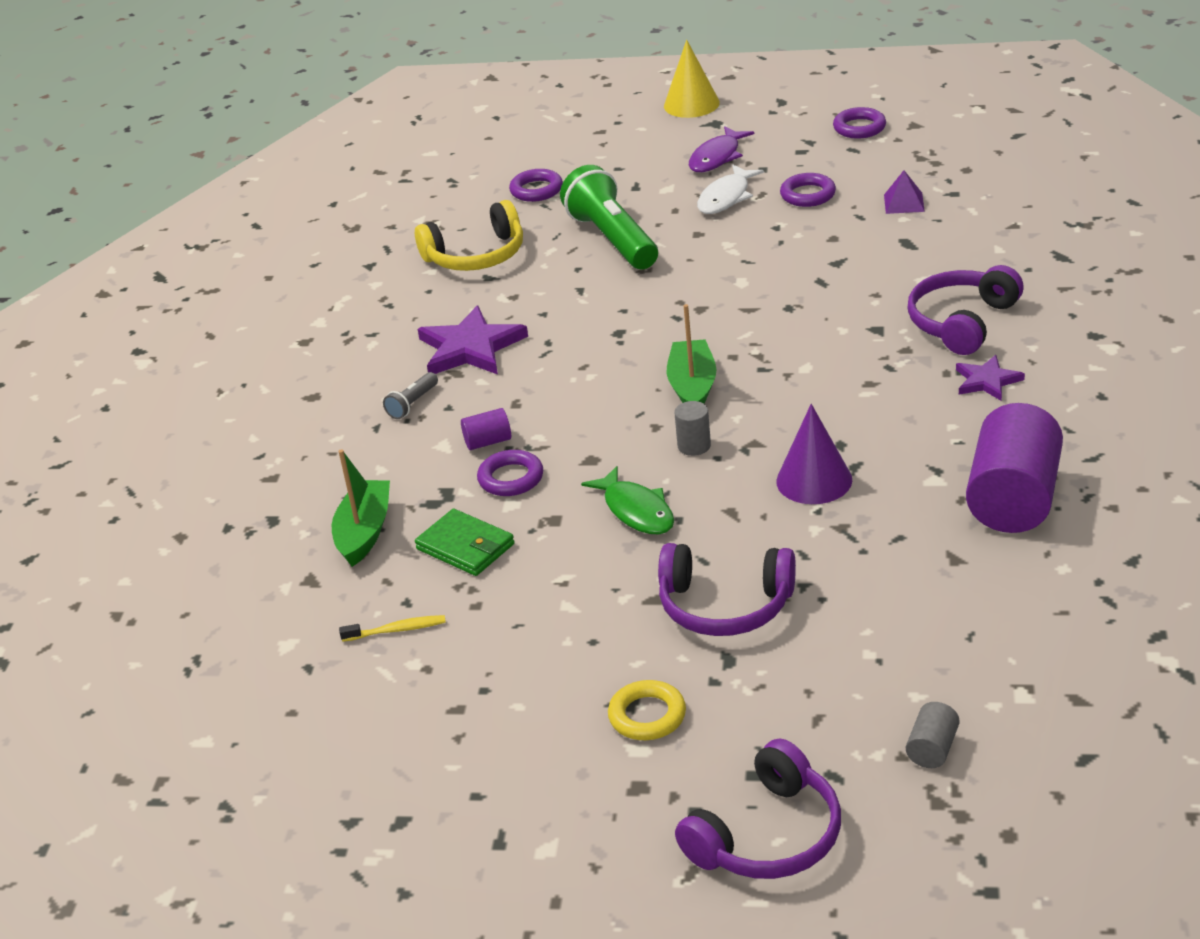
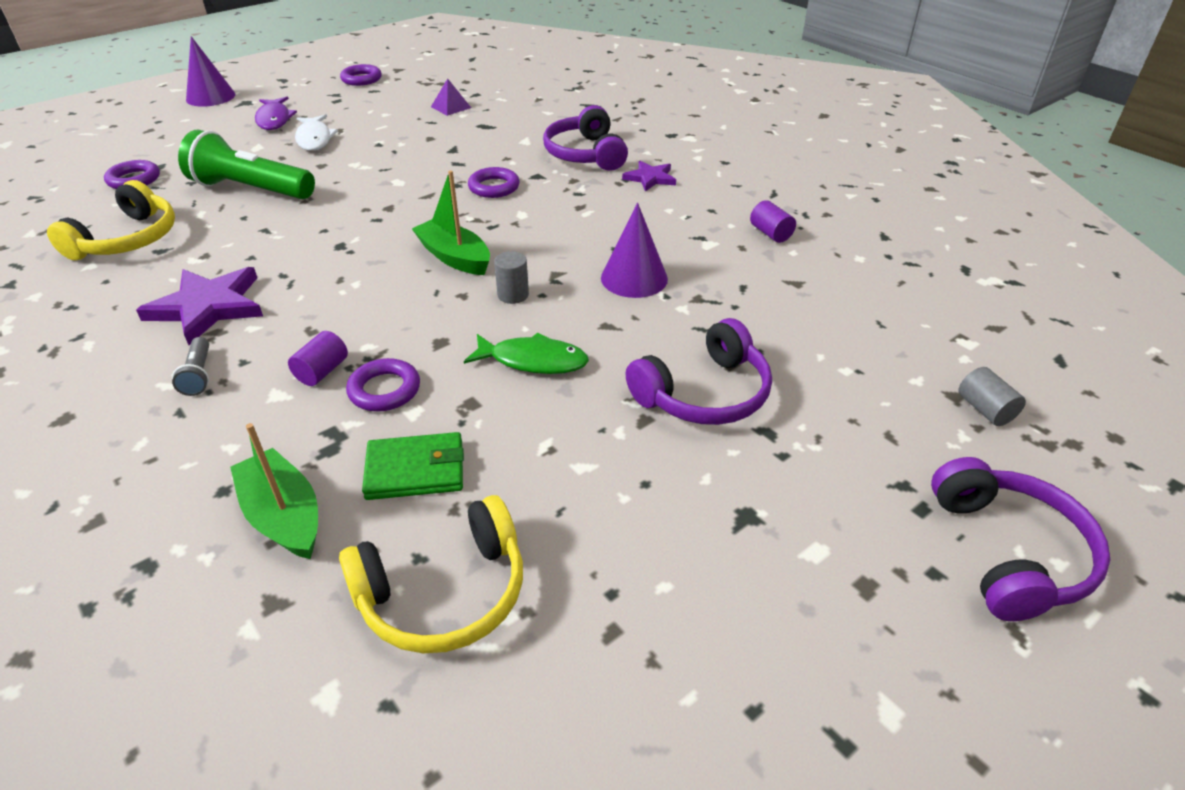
camera: 50 degrees left, 5 degrees up
yellow toothbrush [339,615,446,642] -> yellow headphones [339,495,523,653]
yellow ring [608,680,686,740] -> none
yellow cone [664,40,720,118] -> purple cone [186,36,235,107]
purple ring [780,173,836,207] -> purple ring moved to [468,167,520,198]
purple cylinder [966,403,1063,533] -> purple cylinder [750,200,796,243], size x0.43

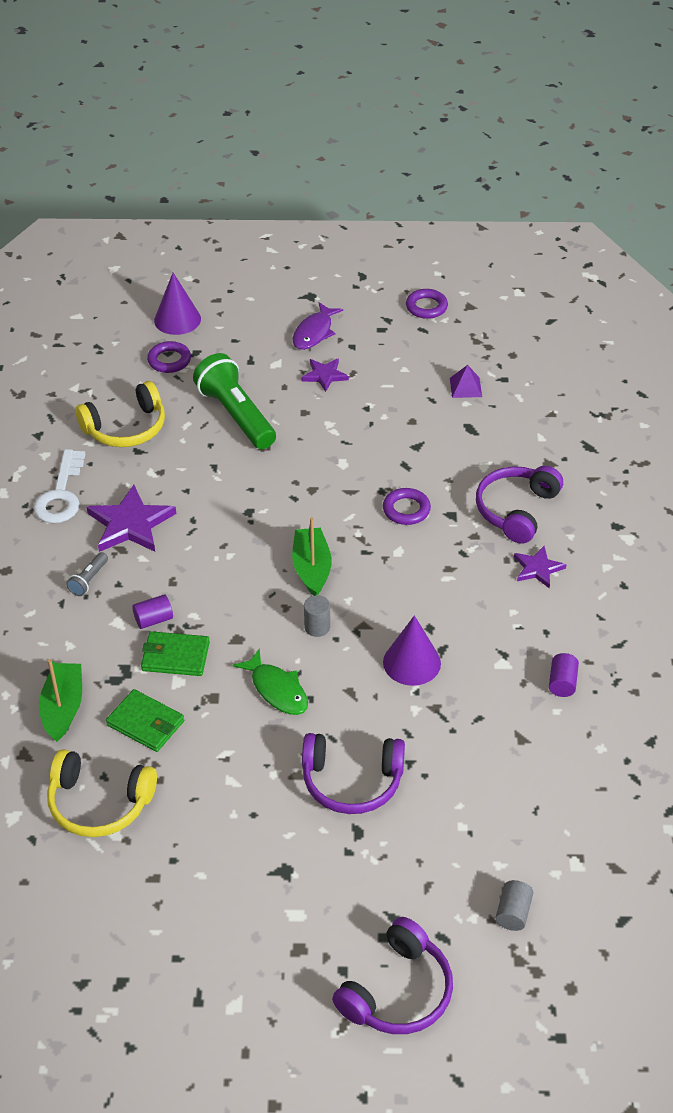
camera: 40 degrees right, 5 degrees up
purple cone [186,36,235,107] -> purple cone moved to [154,273,201,335]
white fish [295,114,338,151] -> purple star [301,358,349,392]
purple ring [346,358,420,411] -> green wallet [141,631,210,676]
none -> white key [33,449,85,523]

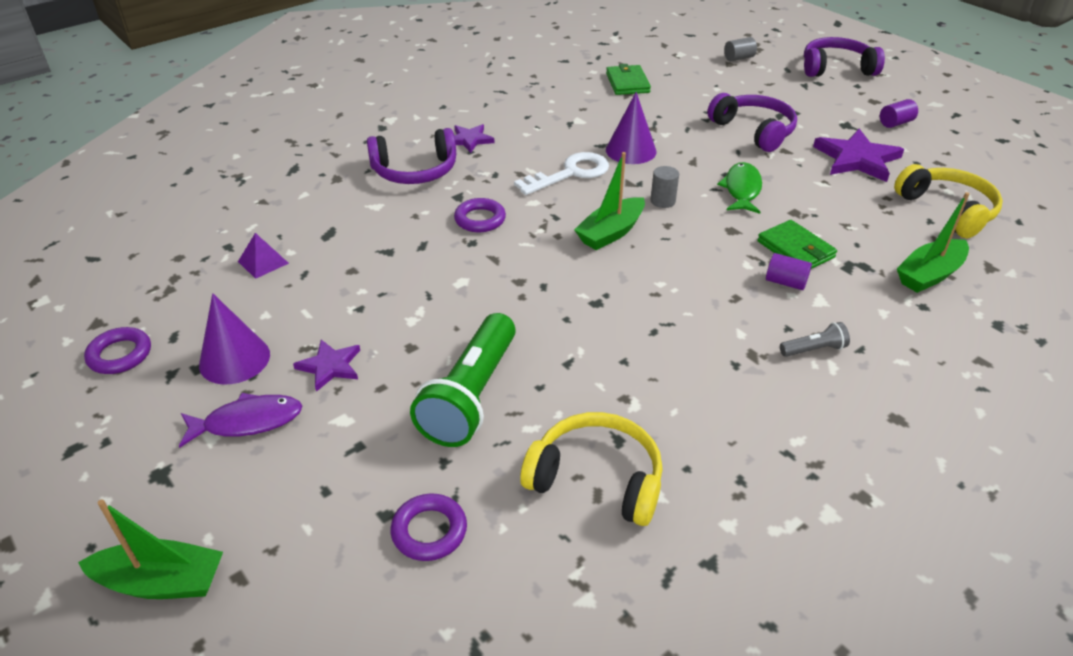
camera: 130 degrees left, 5 degrees down
white key [33,449,85,523] -> white key moved to [514,152,609,195]
purple star [87,485,176,552] -> purple star moved to [813,129,904,182]
green wallet [106,689,184,752] -> green wallet moved to [606,64,651,95]
purple cone [154,273,201,335] -> purple cone moved to [199,293,270,384]
purple cylinder [549,653,579,697] -> purple cylinder moved to [880,99,918,128]
none -> green boat [78,500,223,599]

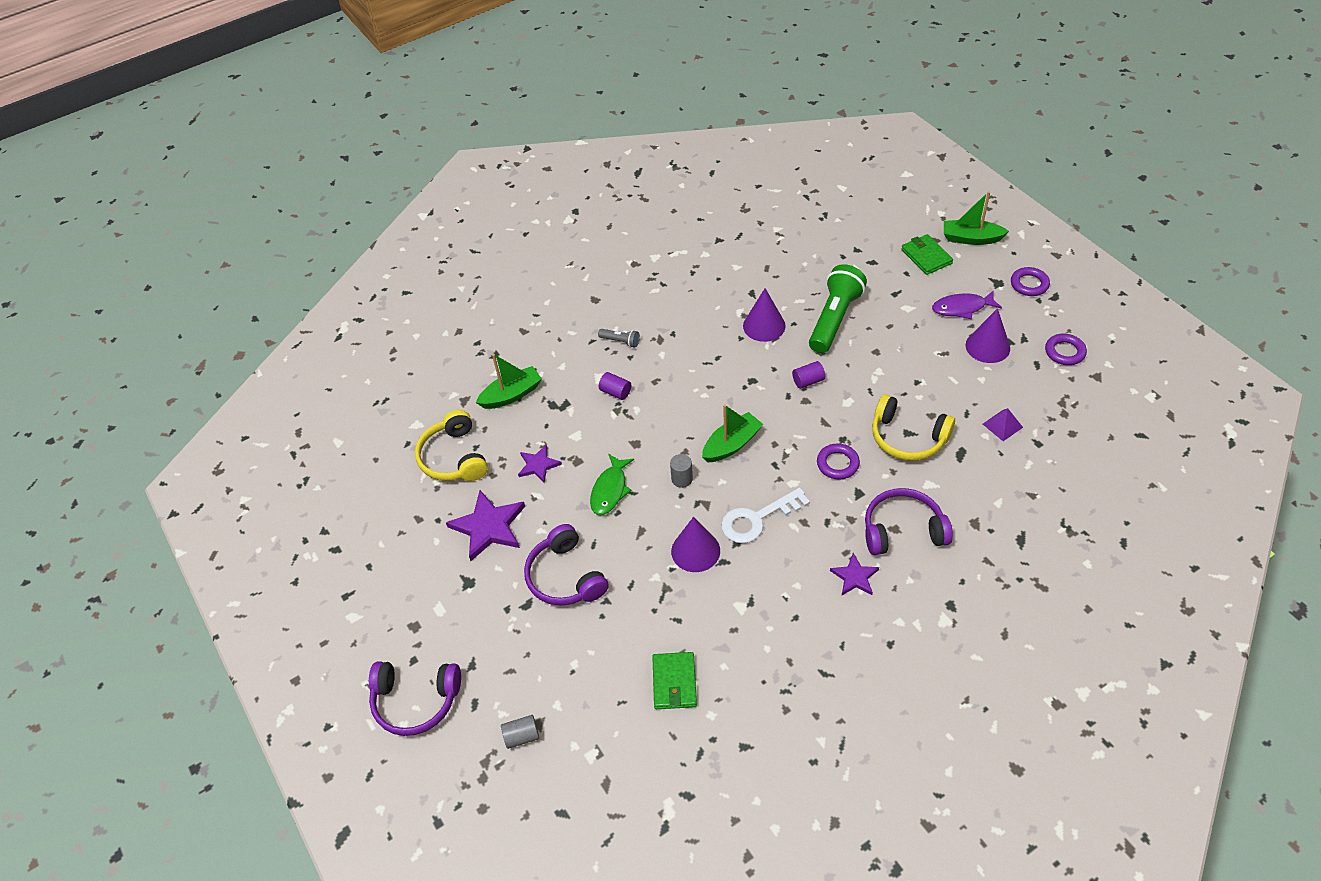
camera: 170 degrees left, 10 degrees up
purple star [293,340,360,392] -> purple star moved to [518,445,562,483]
purple ring [390,494,467,561] -> purple ring moved to [1011,267,1050,296]
yellow headphones [520,412,663,526] -> yellow headphones moved to [872,394,955,461]
green wallet [757,220,837,269] -> green wallet moved to [901,234,953,275]
grey flashlight [780,322,850,357] -> grey flashlight turned 150 degrees counterclockwise [598,329,640,347]
purple cylinder [880,99,918,128] -> purple cylinder moved to [792,361,825,389]
none -> purple cone [743,288,786,342]

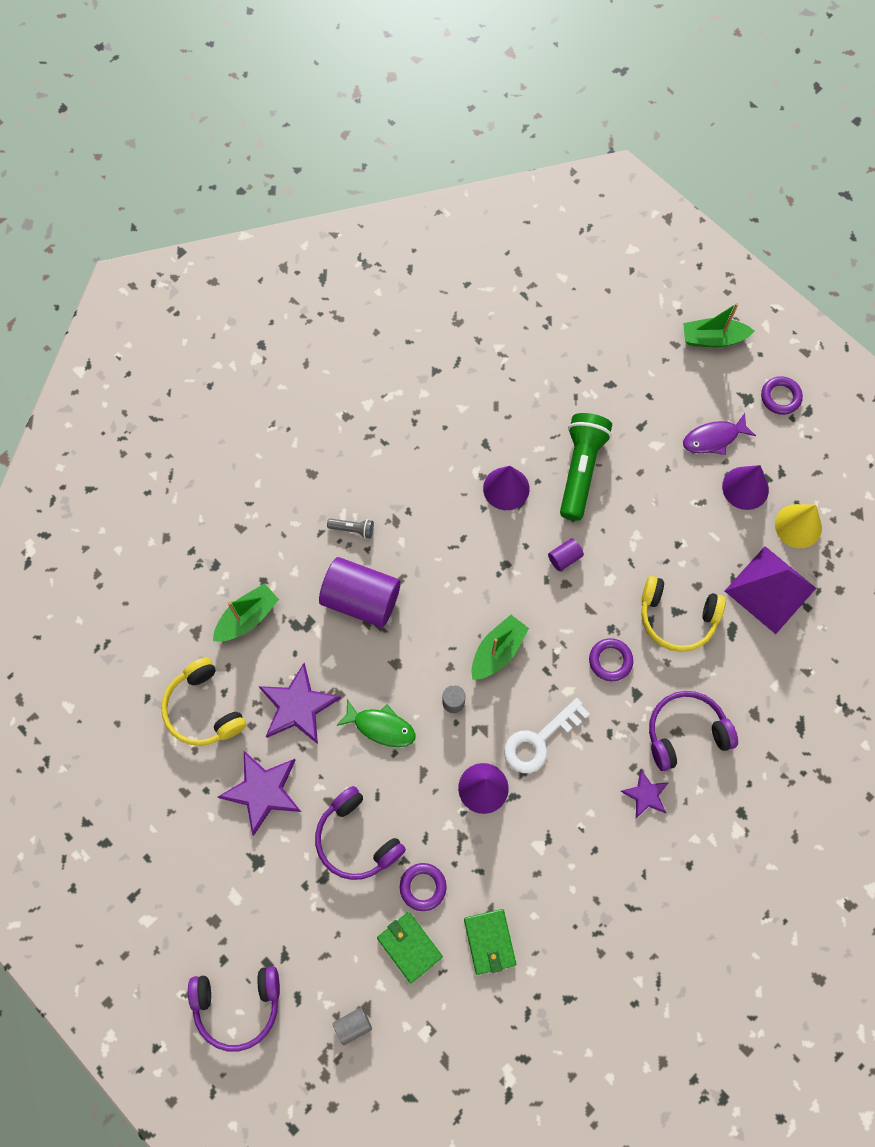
camera: 15 degrees left, 20 degrees up
purple star [518,445,562,483] -> purple star [258,663,341,744], size x1.73
green fish [590,454,634,515] -> green fish turned 75 degrees counterclockwise [336,699,416,747]
purple cylinder [599,372,631,400] -> purple cylinder [319,557,401,627], size x2.31
green wallet [901,234,953,275] -> green wallet moved to [377,912,443,983]
purple pyramid [983,408,1023,441] -> purple pyramid [725,546,816,634], size x2.24
purple ring [1045,334,1087,365] -> purple ring moved to [400,863,447,911]
none -> yellow cone [775,504,822,548]

